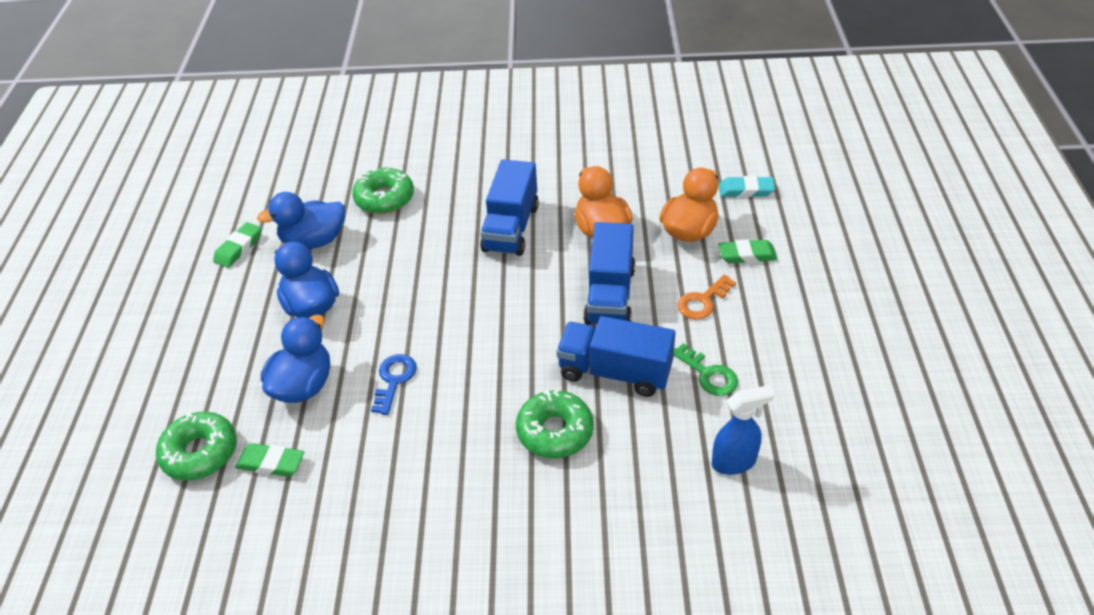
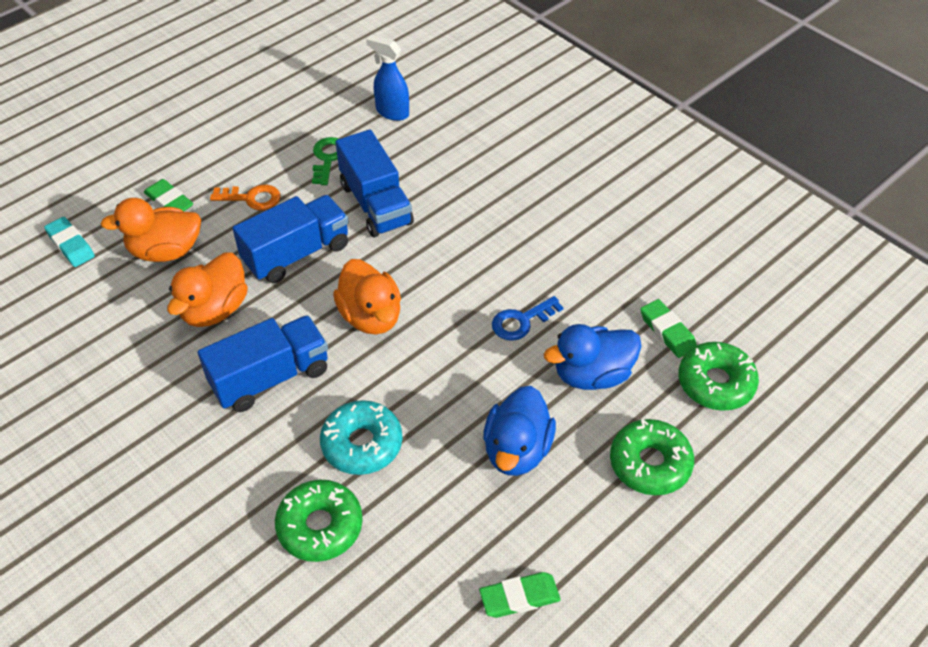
camera: 135 degrees left, 5 degrees up
blue duck [257,192,345,249] -> none
green donut [516,389,594,458] -> green donut moved to [610,419,694,495]
none -> turquoise donut [320,400,402,475]
none -> orange duck [333,259,401,335]

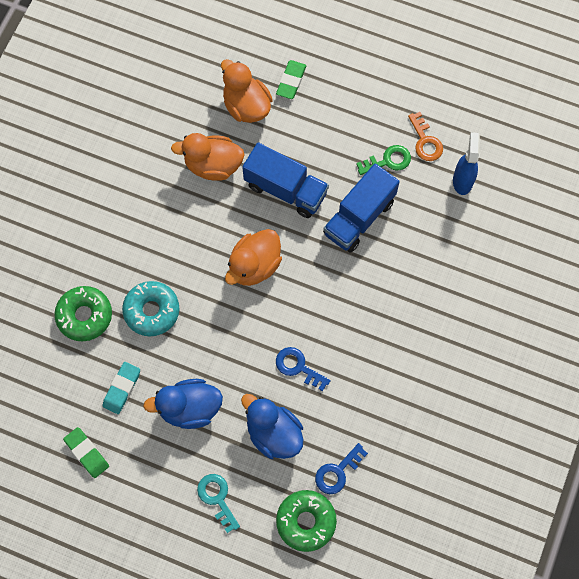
camera: 65 degrees right, 20 degrees up
turquoise eraser [44,217,95,267] -> turquoise eraser moved to [103,362,140,414]
blue truck [198,315,328,412] -> none
orange key [210,185,281,210] -> orange key moved to [408,112,443,161]
green donut [610,419,694,495] -> turquoise key [197,474,240,533]
green eraser [640,299,697,358] -> blue key [315,443,368,494]

